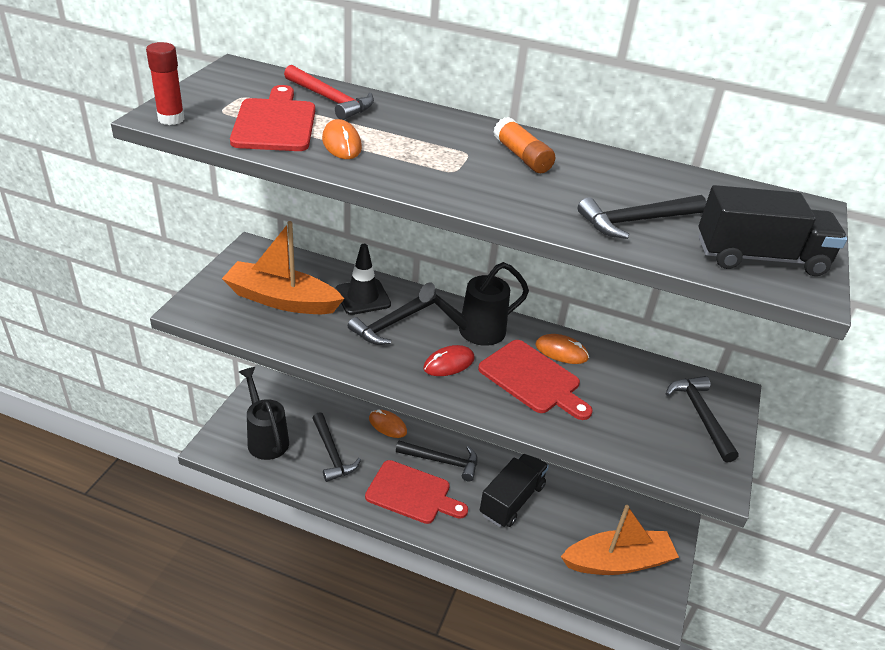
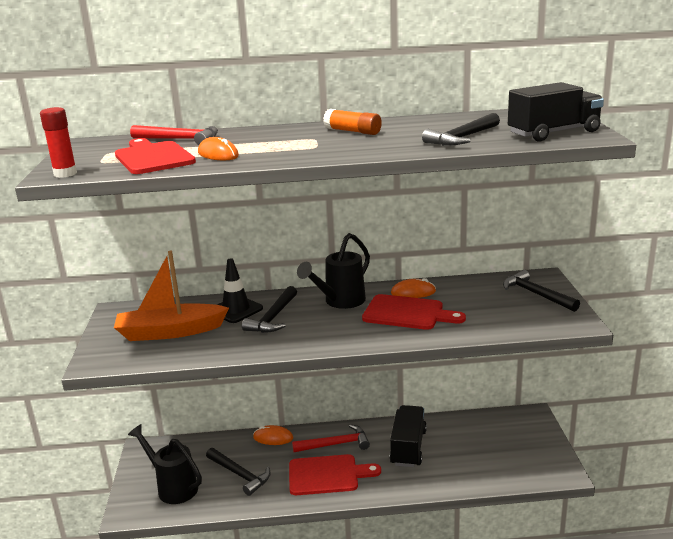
camera: 20 degrees left, 15 degrees down
black hammer [396,441,478,482] -> red hammer [292,424,370,452]
red mouse [423,345,474,376] -> none
orange boat [561,505,679,575] -> none

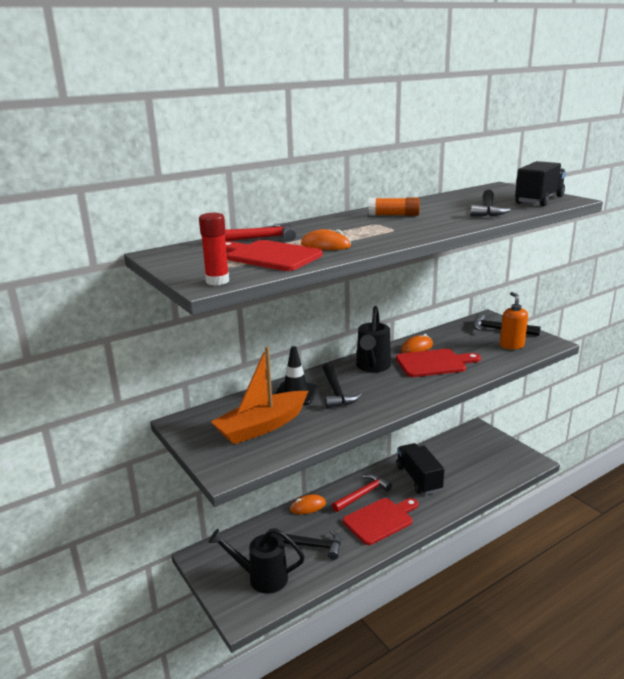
camera: 30 degrees left, 0 degrees up
none -> orange soap dispenser [500,292,528,349]

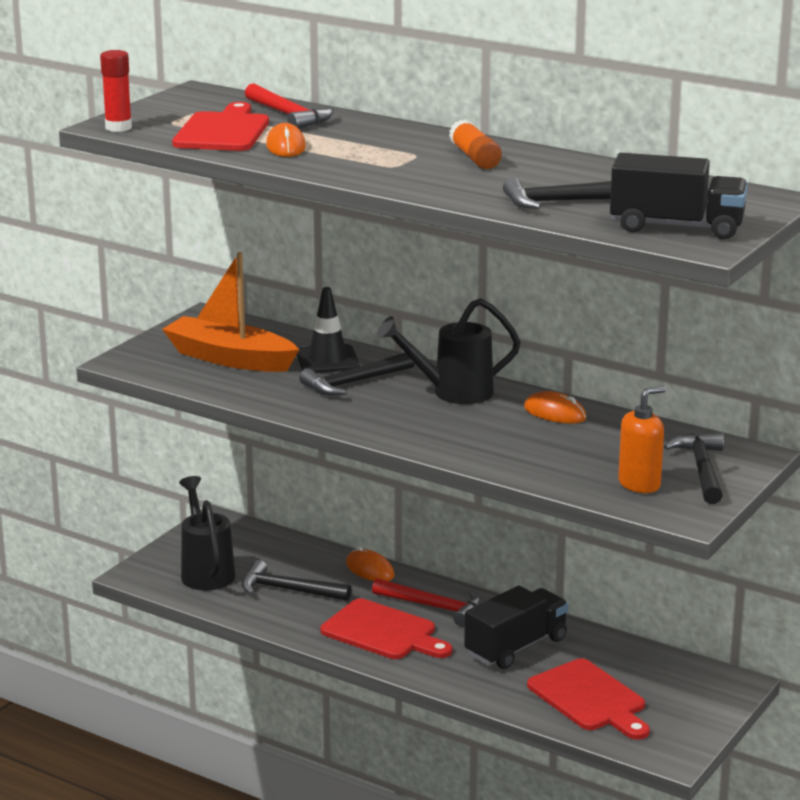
camera: 65 degrees right, 0 degrees up
black hammer [272,530,341,560] -> black hammer turned 120 degrees clockwise [242,560,351,601]
red cutting board [396,349,481,377] -> red cutting board moved to [527,659,650,740]

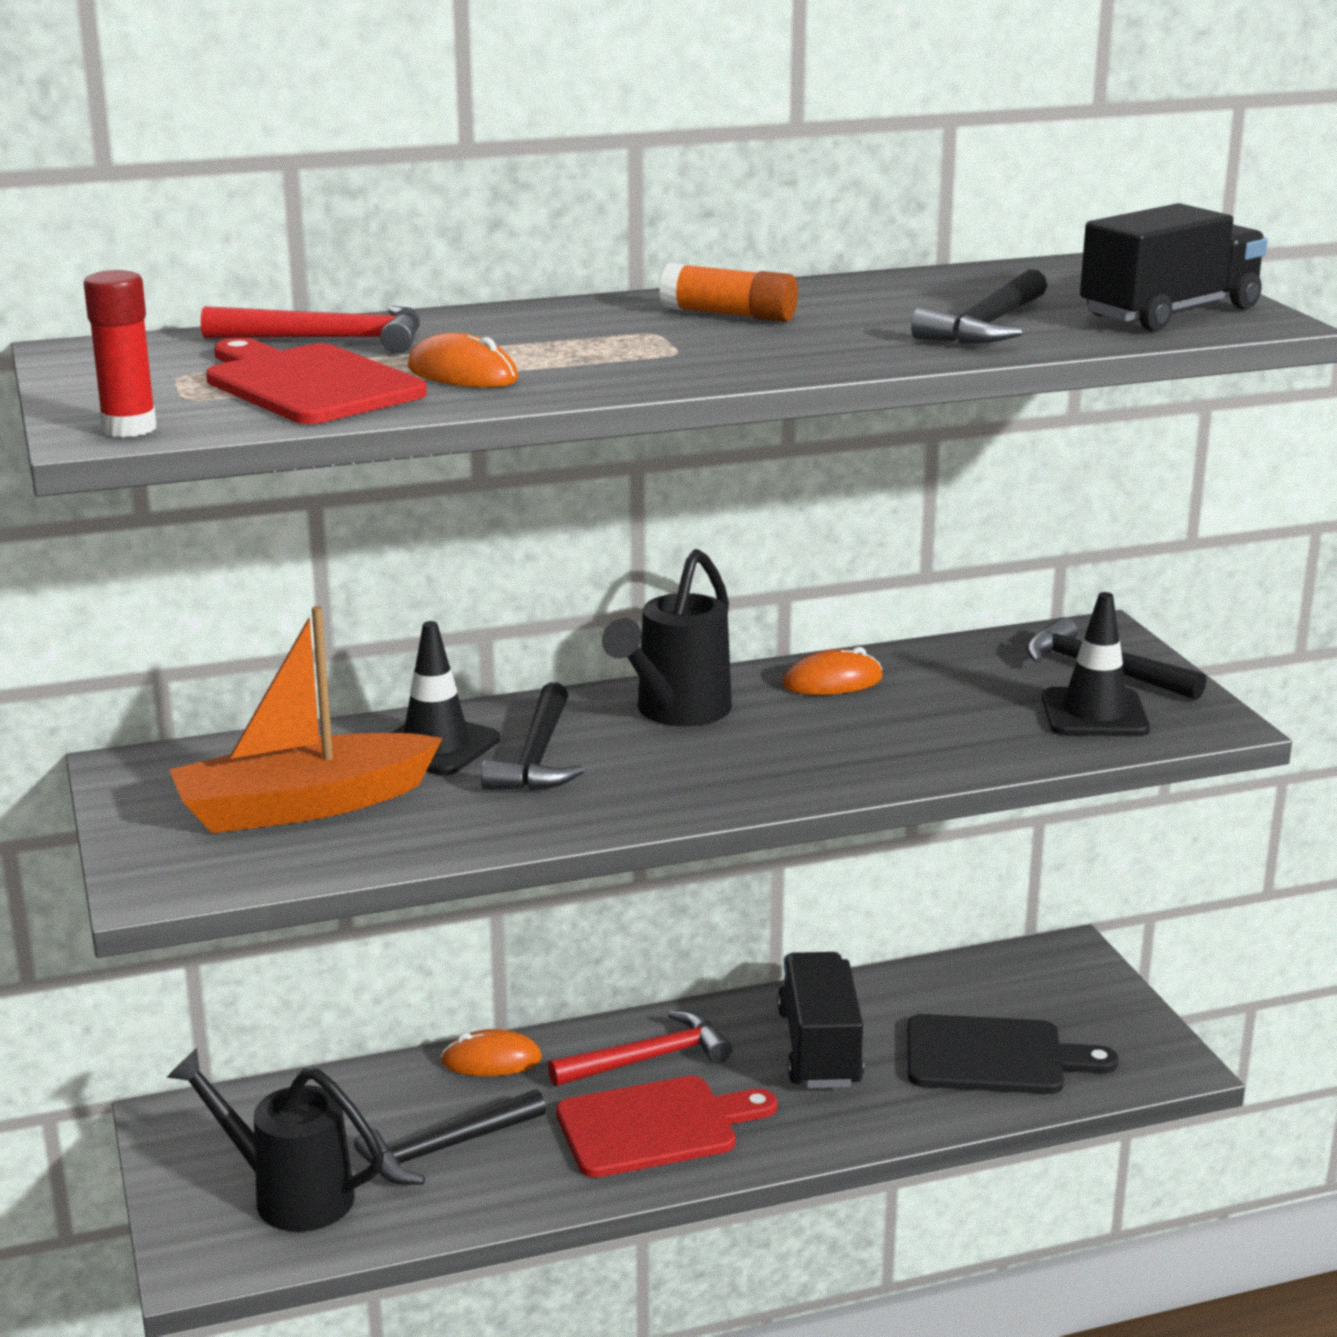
camera: 50 degrees left, 0 degrees up
red cutting board [527,659,650,740] -> black cutting board [908,1014,1118,1094]
orange soap dispenser [618,386,666,493] -> black traffic cone [1042,592,1150,736]

